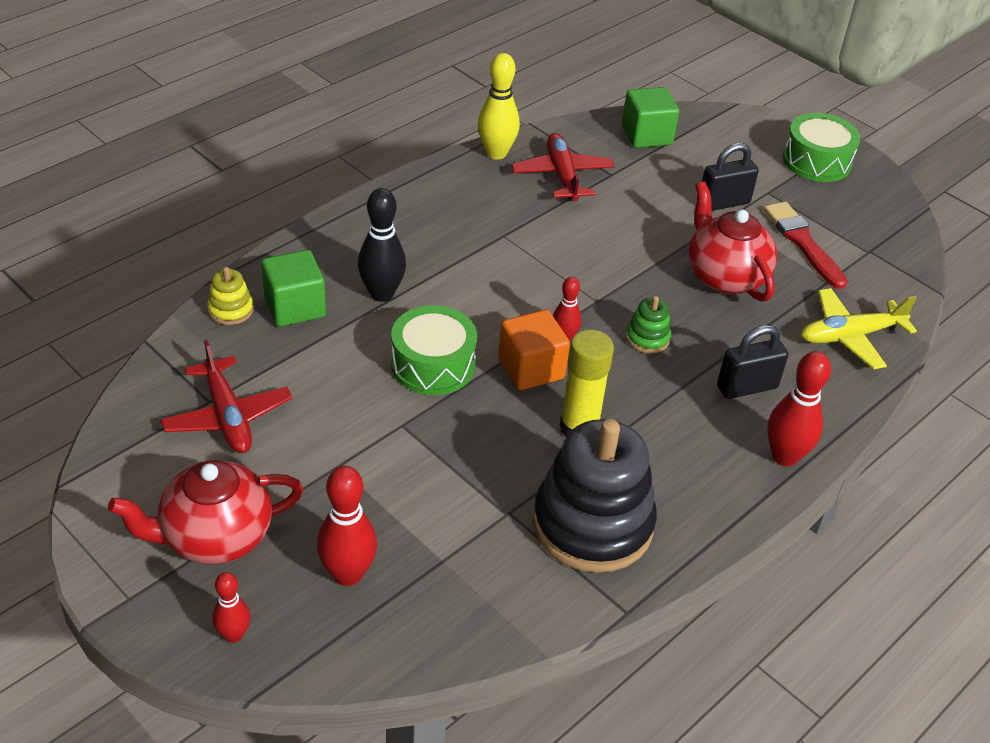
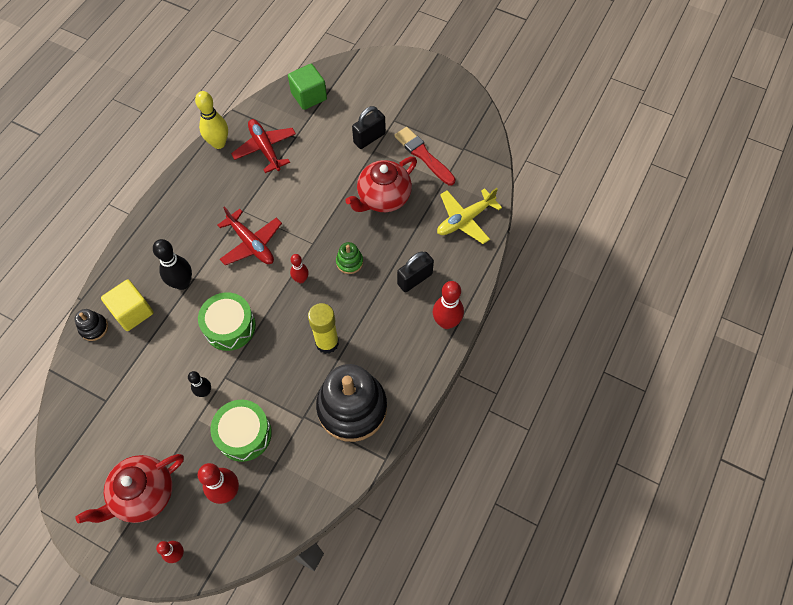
camera: 15 degrees left, 20 degrees up
red plane [161,339,292,453] -> red plane moved to [217,206,282,265]
yellow stacking toy [207,267,254,325] -> black stacking toy [74,309,108,341]
green cube [261,250,326,327] -> yellow cube [101,279,153,331]
orange cube [498,310,570,390] -> none
red teapot [688,181,777,302] -> red teapot turned 90 degrees counterclockwise [345,157,417,212]
green drum [783,113,860,182] -> green drum moved to [210,400,272,462]
none -> black bowling pin [188,371,211,397]

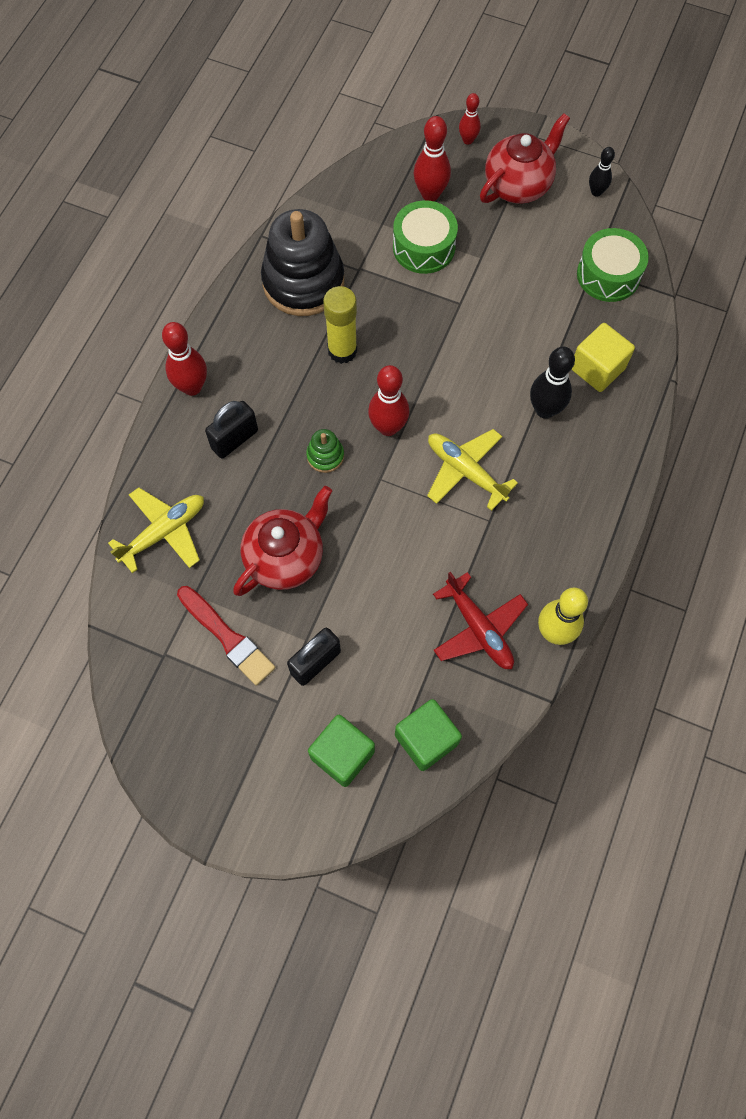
camera: 175 degrees right, 5 degrees up
black stacking toy [74,309,108,341] -> none
black bowling pin [188,371,211,397] -> black bowling pin moved to [589,147,615,197]
green drum [198,292,256,351] -> green drum moved to [577,228,649,302]
red plane [217,206,282,265] -> yellow plane [427,429,518,511]
red bowling pin [290,254,309,283] -> red bowling pin [368,365,409,436], size x1.66
none -> green cube [308,715,375,787]

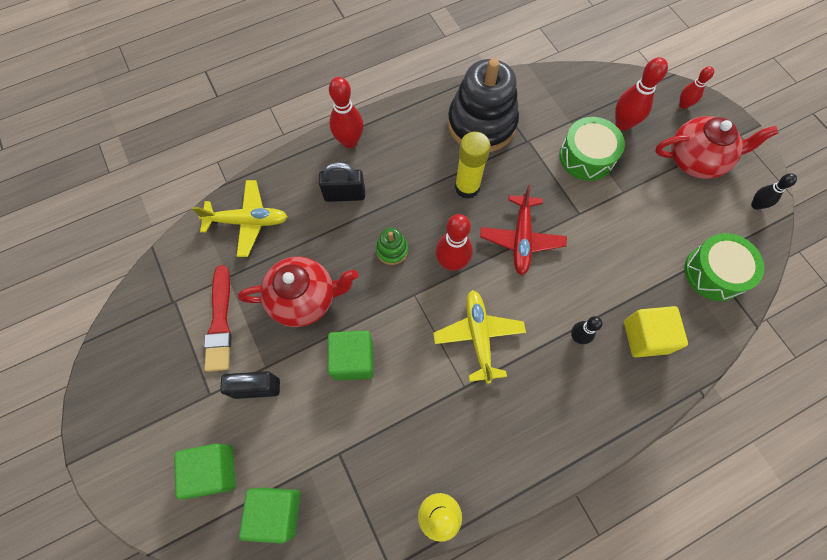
camera: 40 degrees right, 0 degrees up
red plane [433,572,528,669] -> red plane moved to [480,185,567,275]
black bowling pin [530,347,575,419] -> black bowling pin [571,316,603,344], size x0.60
none -> green cube [328,331,374,380]

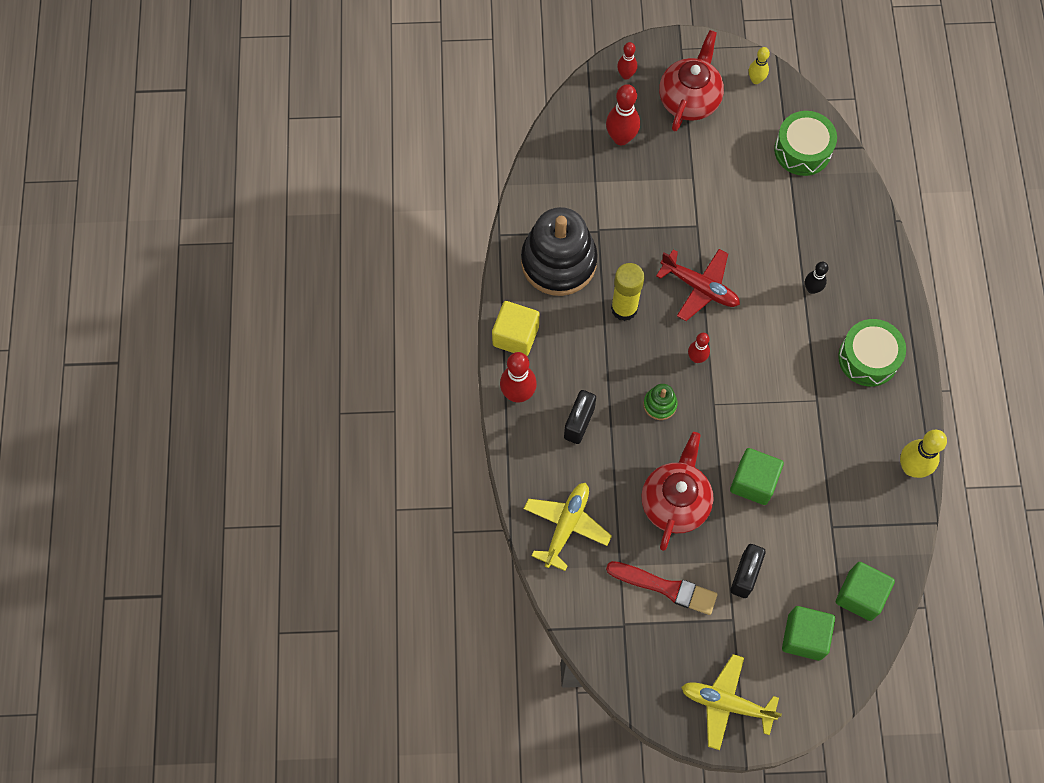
camera: 65 degrees left, 0 degrees up
yellow plane [433,290,526,384] -> yellow plane moved to [681,654,782,750]
red bowling pin [435,214,473,271] -> red bowling pin [688,333,710,363], size x0.60
green drum [559,117,625,181] -> green drum moved to [838,319,906,387]
yellow cube [624,306,688,357] -> yellow cube moved to [492,301,539,356]
black bowling pin [751,173,797,210] -> yellow bowling pin [749,47,770,84]

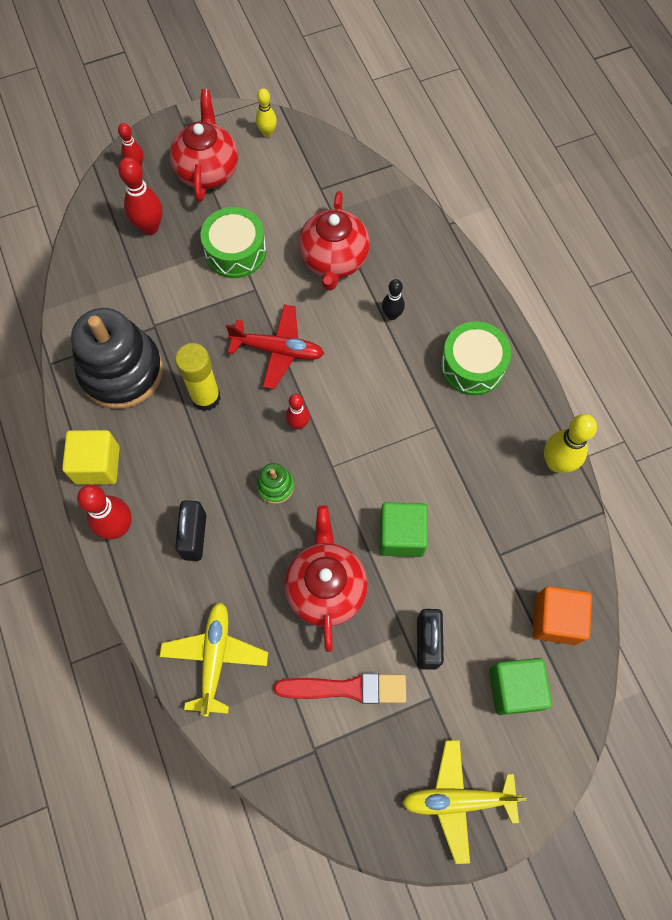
camera: 20 degrees left, 0 degrees up
green drum [774,111,837,176] -> green drum moved to [200,207,266,278]
green cube [836,562,895,621] -> orange cube [533,586,592,645]
none -> red teapot [299,191,370,291]

